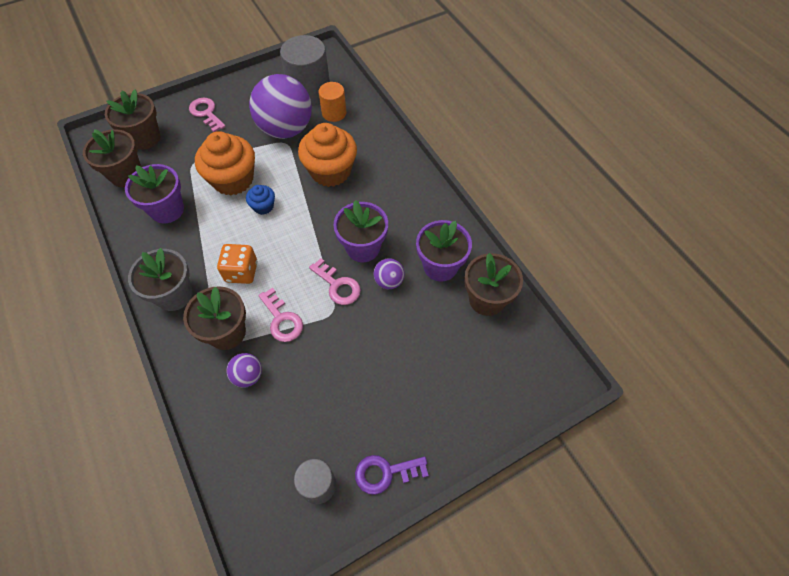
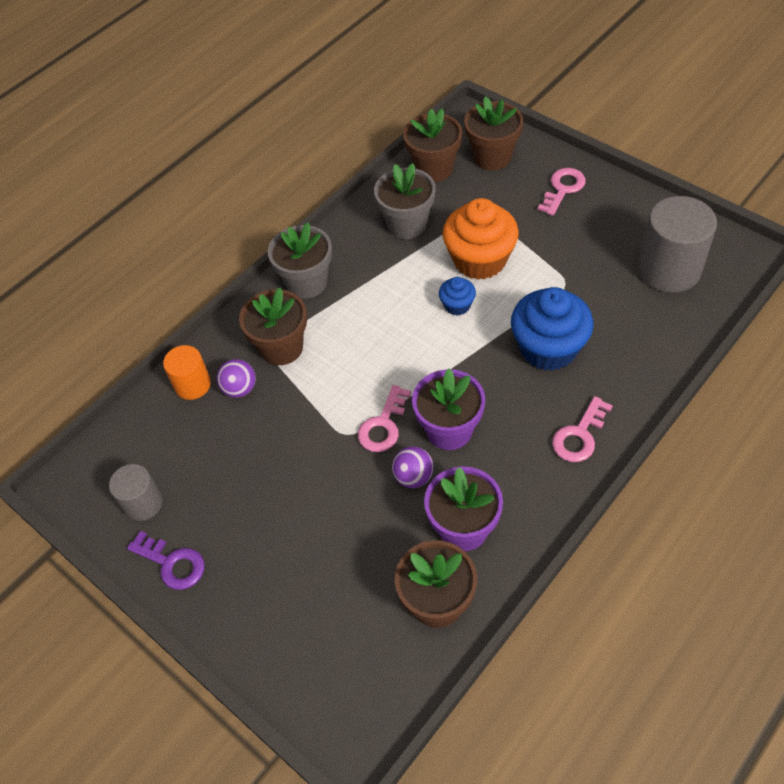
camera: 75 degrees right, 5 degrees down
purple flower pot [125,164,184,224] -> grey flower pot [374,163,436,239]
orange dice [217,244,257,284] -> none
purple ball [249,74,312,139] -> none
pink key [258,287,303,342] -> pink key moved to [552,396,613,462]
orange cupcake [298,123,357,187] -> blue cupcake [511,287,593,371]
orange cylinder [319,82,346,122] -> orange cylinder moved to [163,345,211,400]
purple key [355,455,429,495] -> purple key turned 150 degrees clockwise [127,531,205,590]

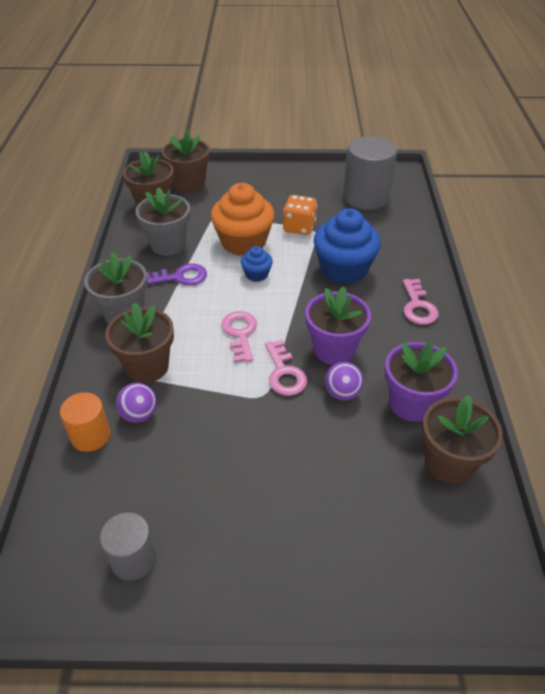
camera: 45 degrees left, 10 degrees down
purple key [127,531,205,590] -> purple key moved to [147,263,207,286]
pink key [538,168,586,216] -> pink key moved to [221,311,257,363]
none -> orange dice [283,195,317,235]

